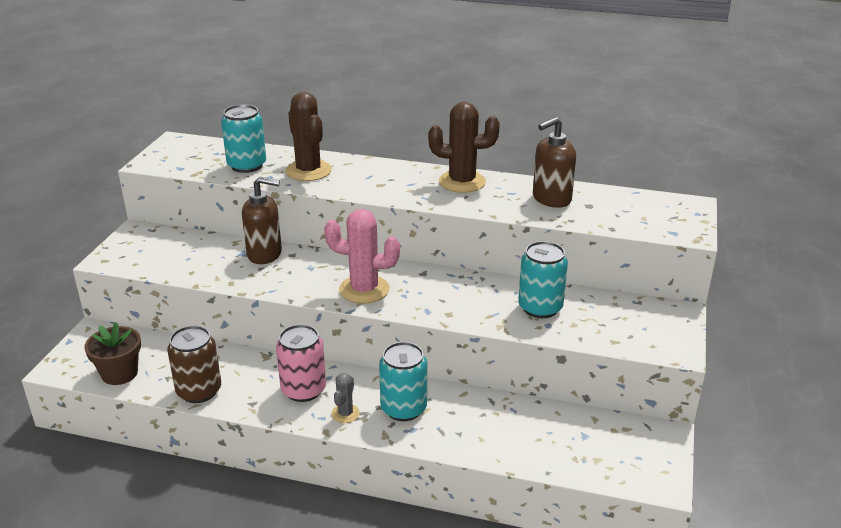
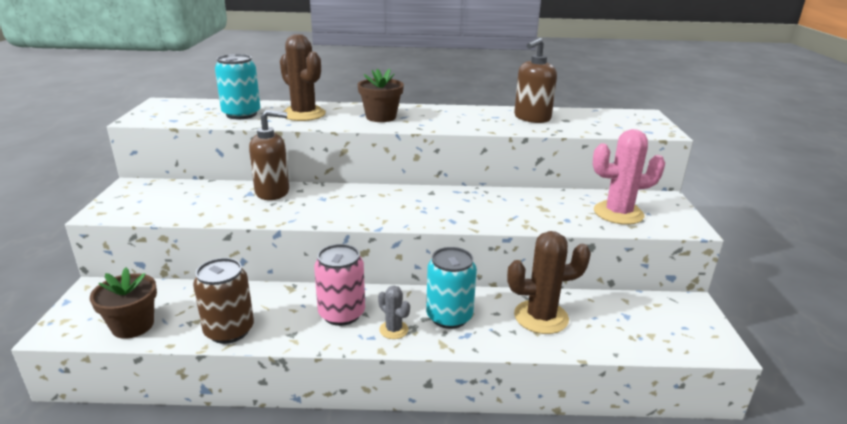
camera: 15 degrees left, 5 degrees down
pink cactus [324,209,400,304] -> pink cactus moved to [593,129,665,225]
grey cactus [331,373,360,423] -> grey cactus turned 45 degrees counterclockwise [378,286,410,339]
brown cactus [428,102,500,193] -> brown cactus moved to [507,231,591,334]
turquoise can [518,241,568,318] -> none
none -> brown flower pot [358,69,404,122]

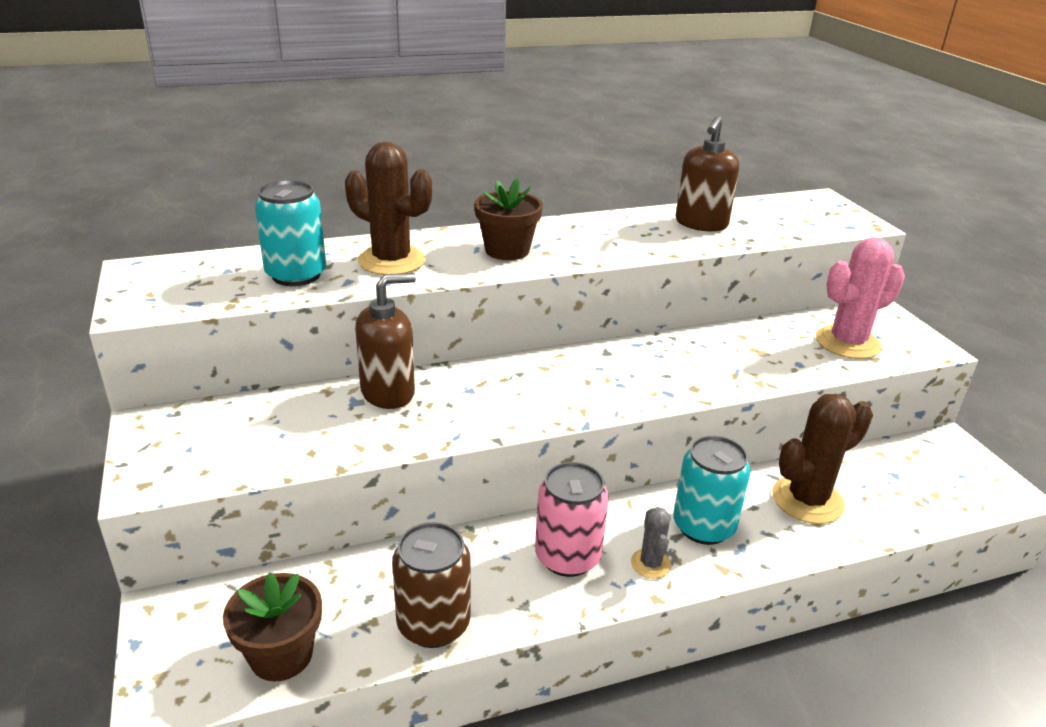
camera: 20 degrees left, 5 degrees up
grey cactus [378,286,410,339] -> grey cactus turned 60 degrees clockwise [631,507,671,579]

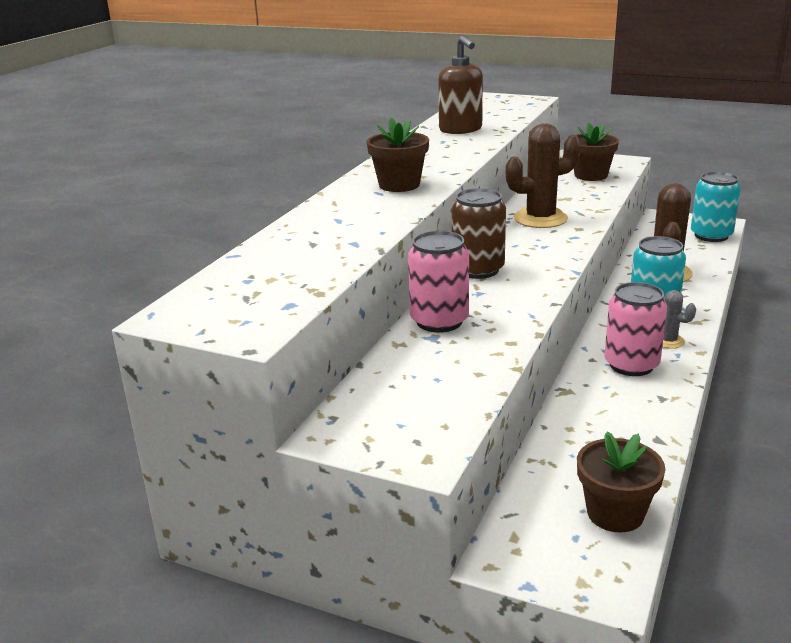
camera: 45 degrees left, 5 degrees down
turquoise can [255,180,326,286] -> turquoise can moved to [691,172,741,242]
brown cactus [345,142,432,275] -> brown cactus moved to [506,124,581,228]
brown soap dispenser [355,273,416,409] -> pink can [408,231,469,333]
brown can [392,522,471,648] -> brown can moved to [452,188,506,279]
pink cactus [816,237,905,359] -> brown flower pot [574,122,619,181]

